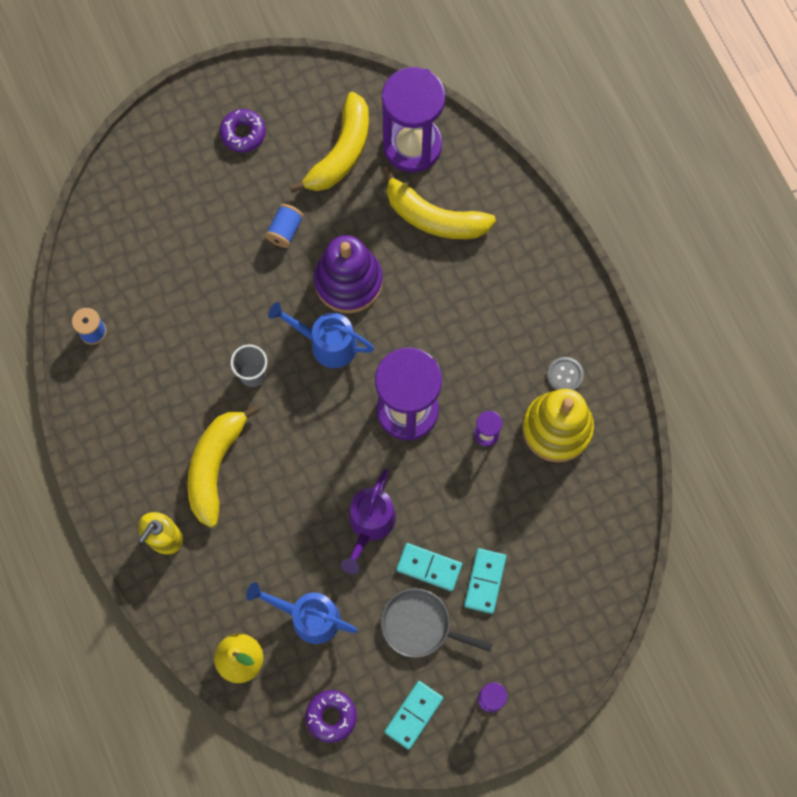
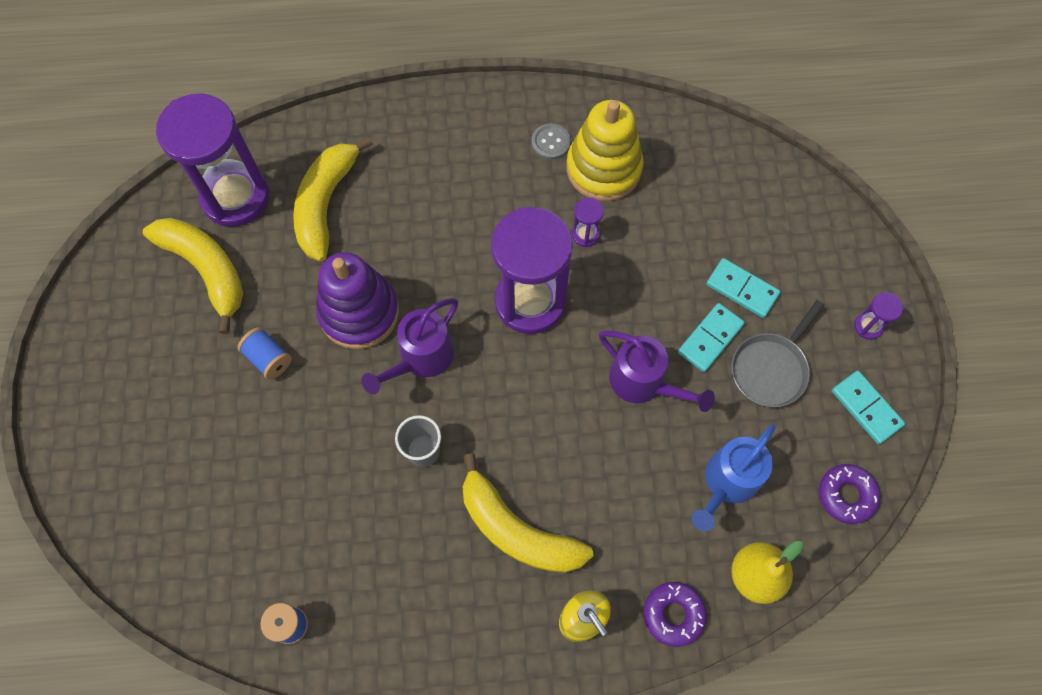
camera: 70 degrees left, 5 degrees down
purple donut [220,109,266,152] -> purple donut moved to [644,582,707,647]
blue watering can [268,302,374,368] -> purple watering can [361,298,458,394]
yellow banana [382,166,496,239] -> yellow banana turned 150 degrees clockwise [293,137,373,261]

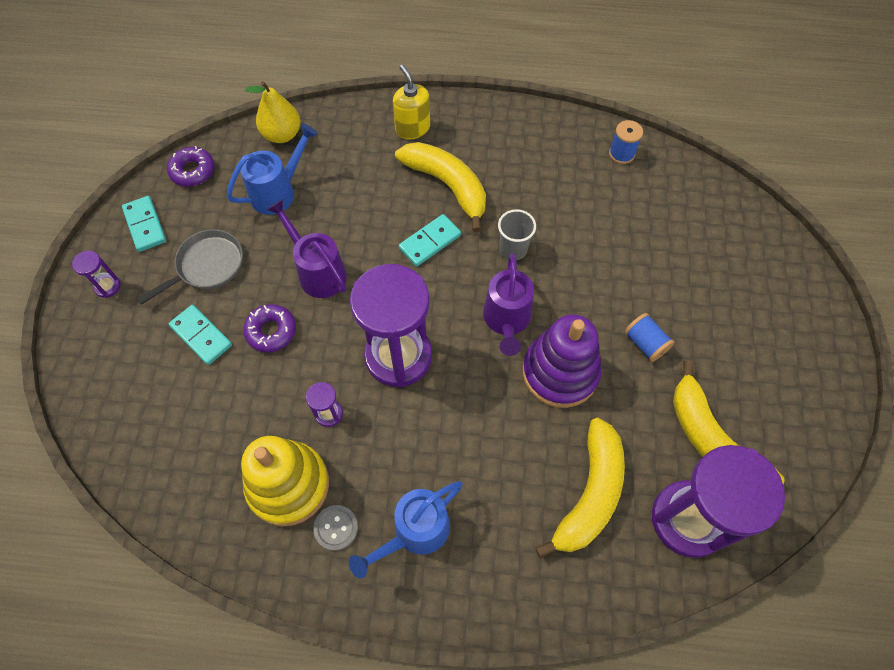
camera: 170 degrees left, 5 degrees down
purple watering can [361,298,458,394] -> purple watering can turned 135 degrees clockwise [483,253,534,356]
purple donut [644,582,707,647] -> purple donut moved to [243,304,296,353]
turquoise domino [678,303,745,372] -> turquoise domino moved to [399,214,461,267]
none -> blue watering can [349,481,463,578]

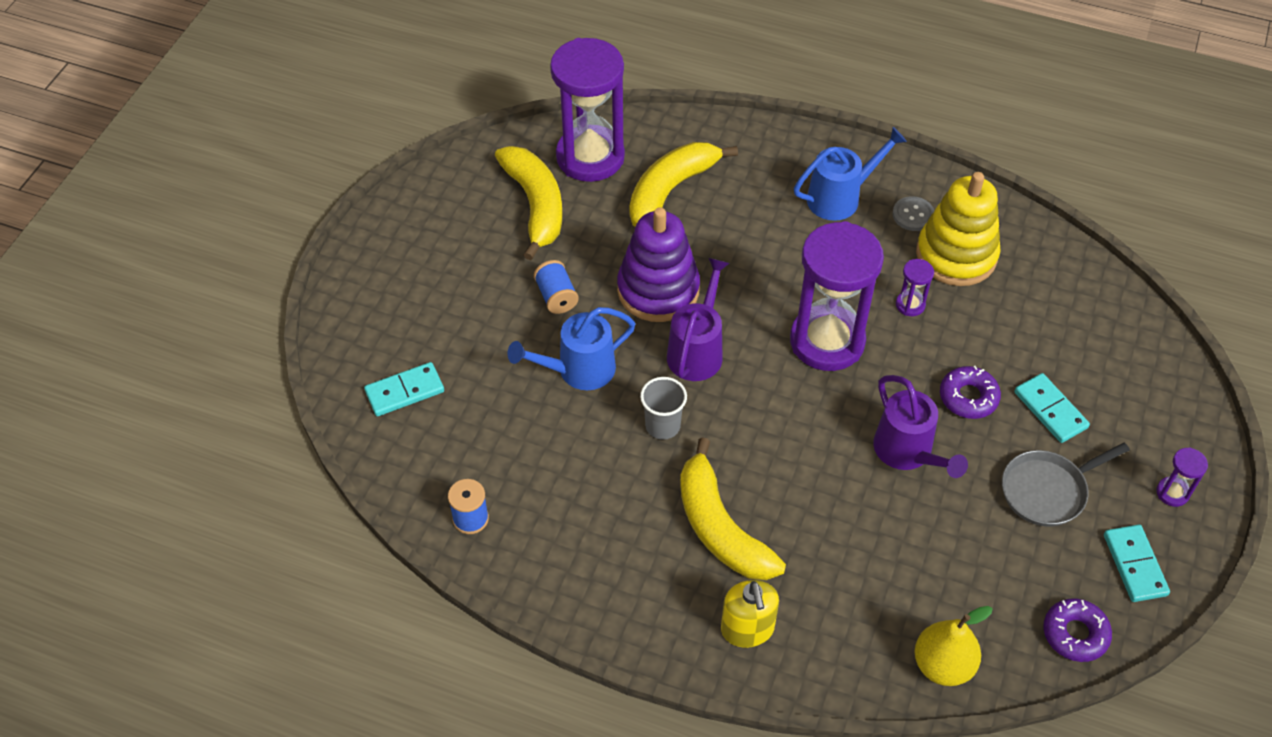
camera: 165 degrees left, 10 degrees down
blue watering can [227,123,318,215] -> blue watering can moved to [508,307,636,390]
turquoise domino [399,214,461,267] -> turquoise domino moved to [364,362,444,416]

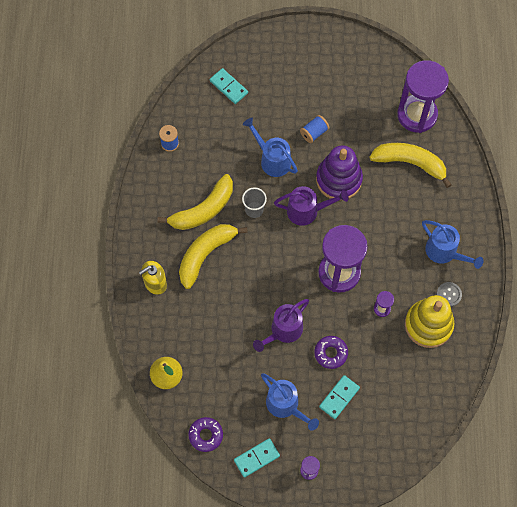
camera: 70 degrees right, 15 degrees up
yellow banana [495,146,562,260] -> yellow banana moved to [157,174,233,230]
grey pan [1002,443,1130,527] -> blue watering can [261,373,319,431]

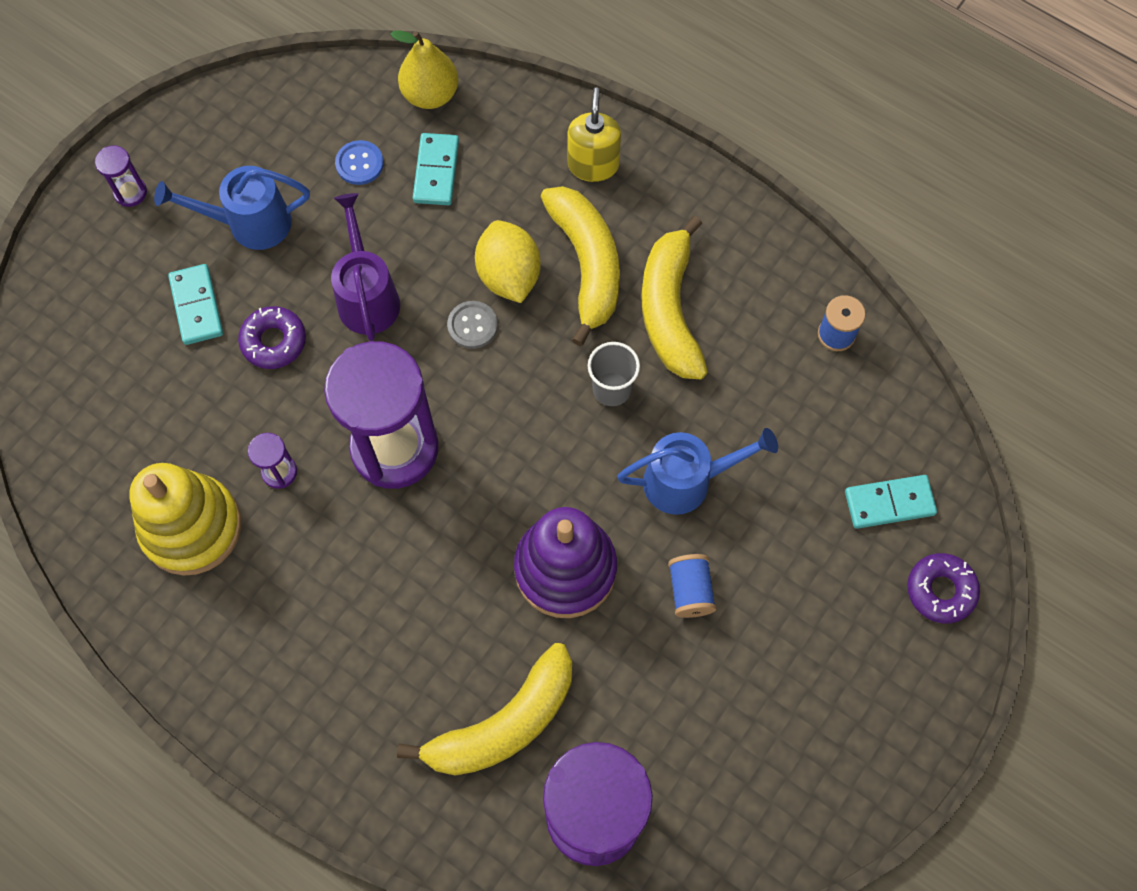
camera: 125 degrees right, 0 degrees up
purple donut [188,417,223,452] -> purple donut moved to [907,553,980,623]
turquoise domino [234,438,280,478] -> turquoise domino moved to [413,133,459,205]
purple watering can [274,186,349,226] -> none
blue watering can [422,220,484,269] -> none
grey button [437,282,462,307] -> grey button moved to [447,301,498,349]
none -> blue button [335,140,384,185]
none -> yellow lemon [475,220,541,303]

